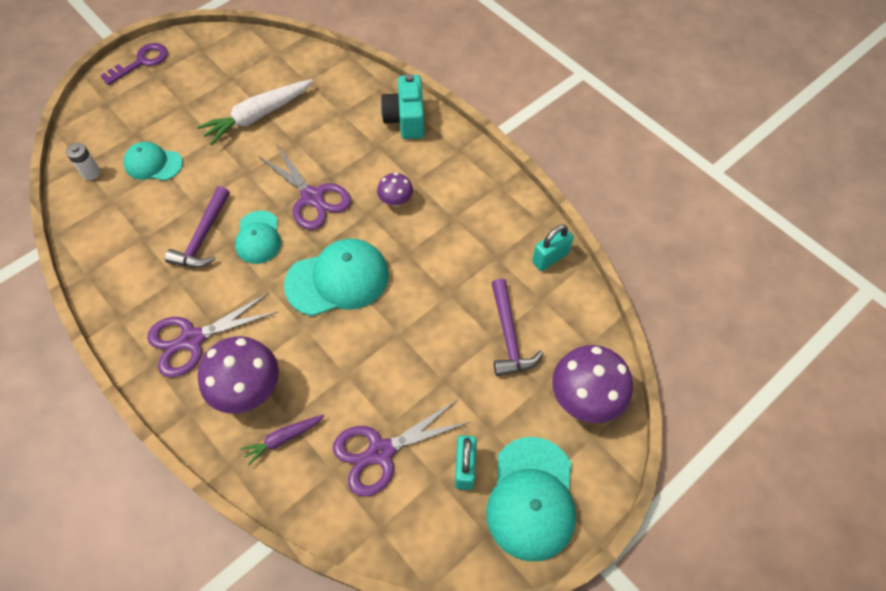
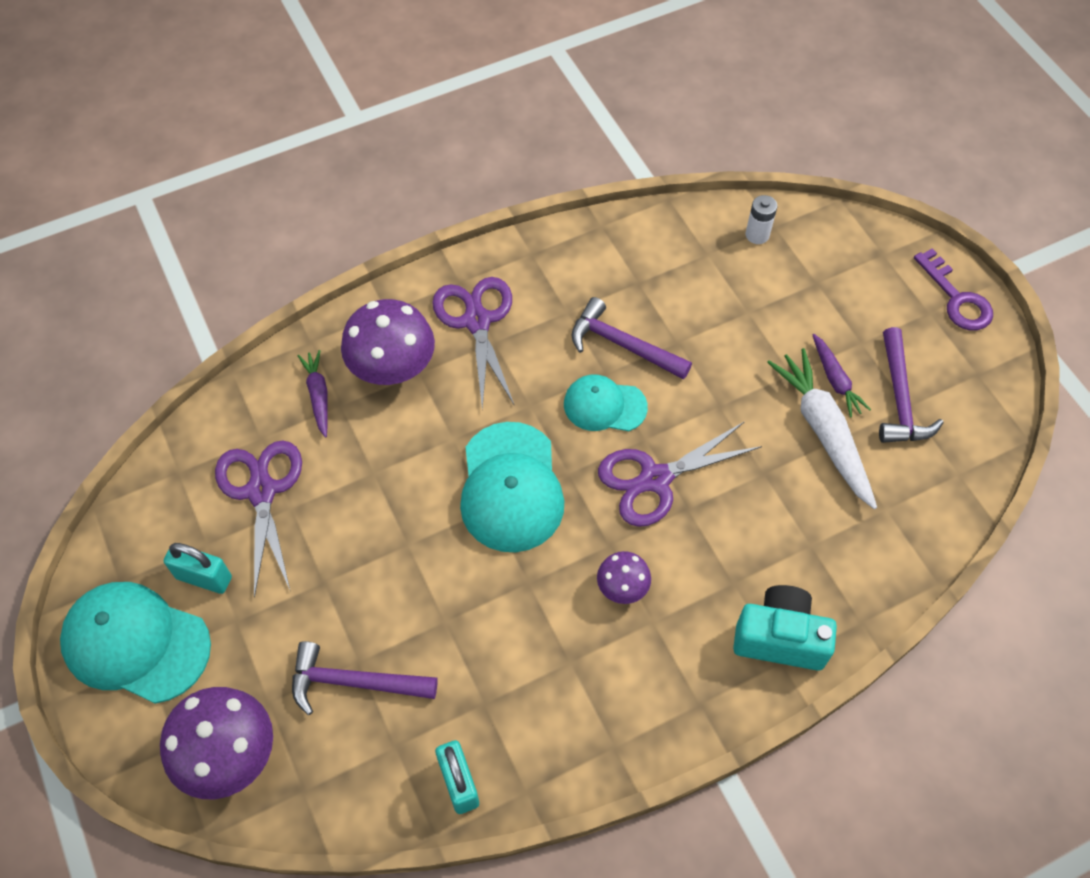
camera: 105 degrees right, 0 degrees up
turquoise cap [124,142,183,181] -> none
none -> purple carrot [812,334,871,418]
none -> purple hammer [879,327,944,443]

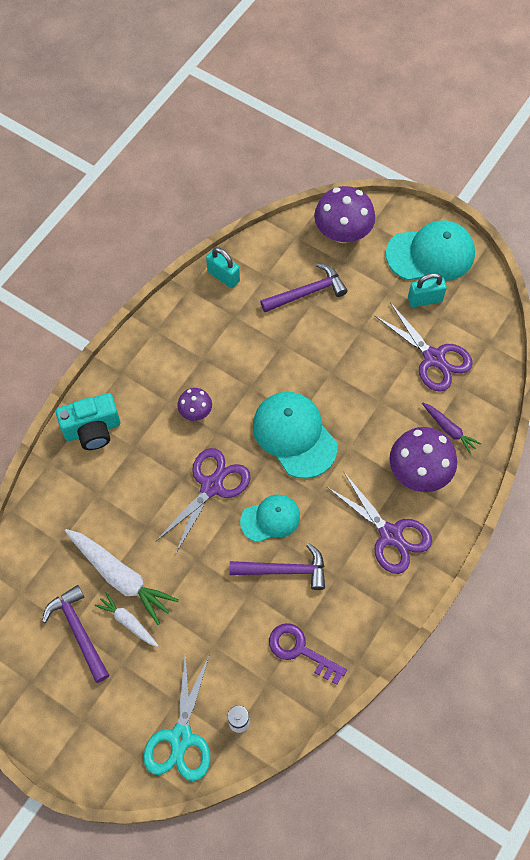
camera: 150 degrees right, 5 degrees up
purple carrot [812,334,871,418] -> white carrot [95,592,159,647]
purple key [914,248,993,330] -> purple key moved to [269,623,347,685]
none -> turquoise scissors [143,653,210,781]

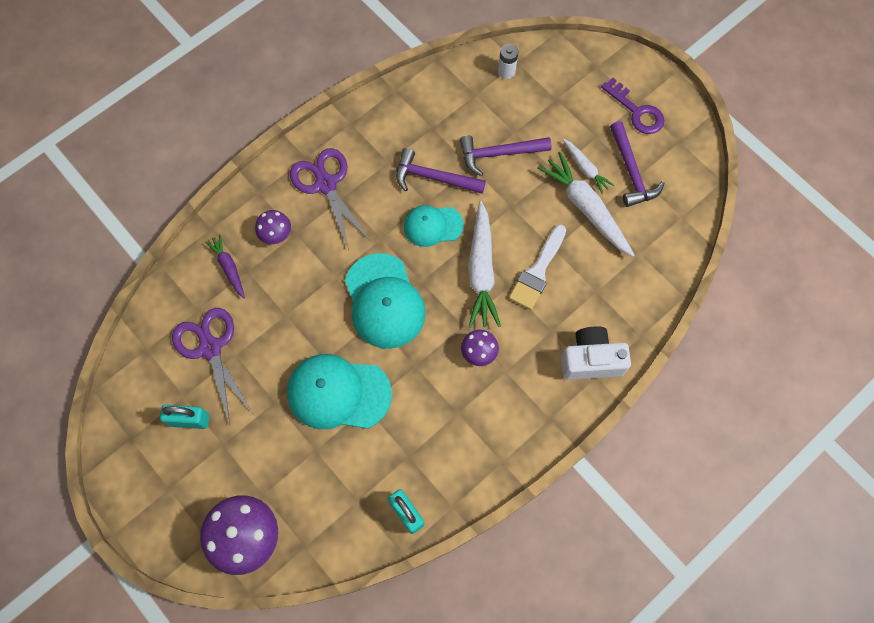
camera: 165 degrees left, 5 degrees up
turquoise camera [56,393,120,450] -> white camera [561,326,631,380]
turquoise scissors [143,653,210,781] -> none
purple scissors [156,448,251,555] -> white carrot [469,201,501,328]
purple hammer [260,263,348,312] -> purple hammer moved to [460,135,552,176]
purple key [269,623,347,685] -> purple key moved to [601,77,664,134]
turquoise cap [386,220,475,281] -> turquoise cap moved to [287,354,392,429]
purple mushroom [389,427,457,492] -> purple mushroom [255,210,291,244], size x0.53
none -> white brush [509,225,566,310]

